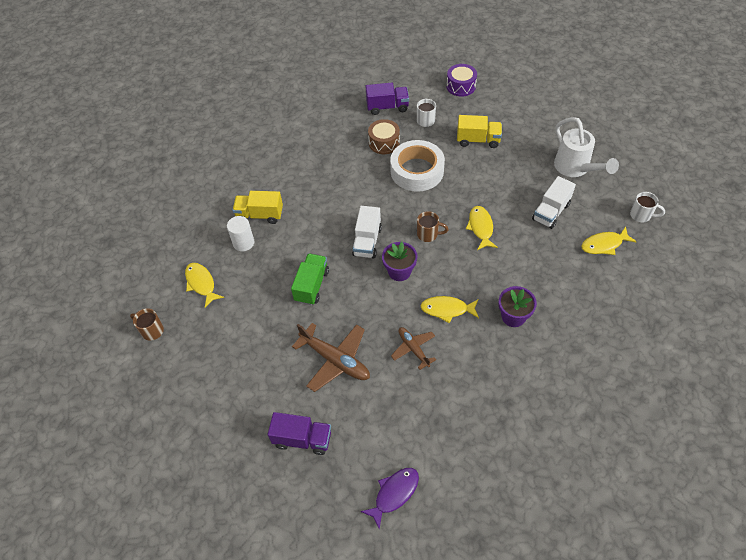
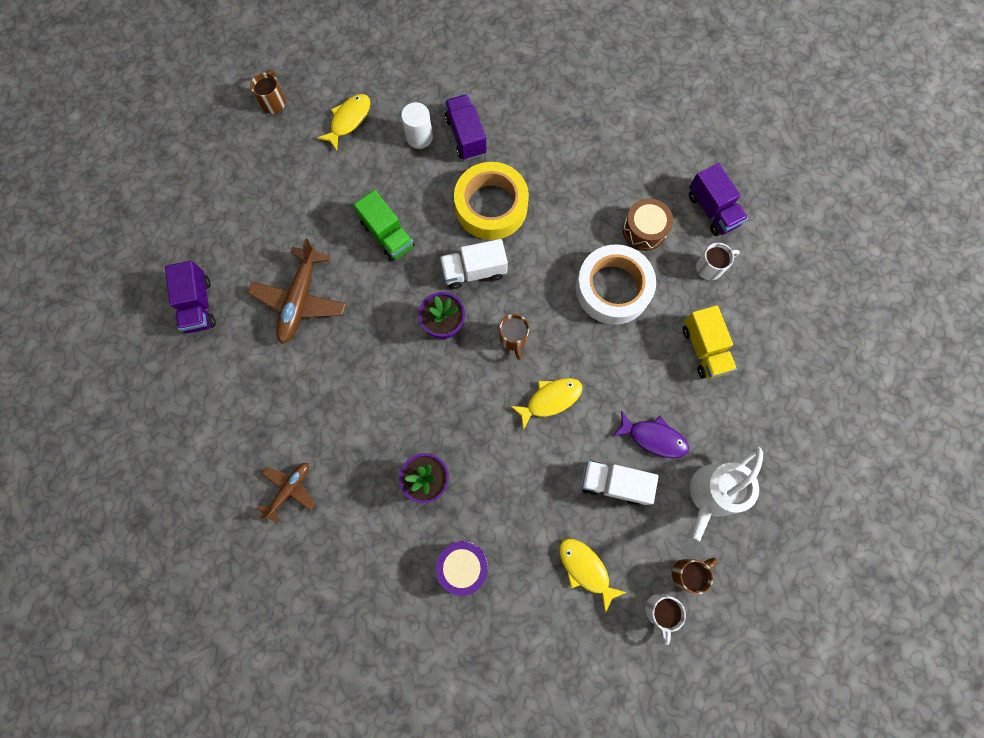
camera: 65 degrees right, 20 degrees up
yellow truck [232,191,283,224] -> purple truck [445,94,487,160]
green truck [291,253,329,305] -> green truck turned 60 degrees clockwise [354,190,415,262]
purple fish [360,468,419,530] -> purple fish moved to [612,411,689,458]
brown plane [391,327,436,370] -> brown plane moved to [257,463,315,524]
yellow fish [421,296,479,323] -> none
purple drum [446,64,477,97] -> purple drum moved to [436,541,488,596]
none -> yellow tape [454,162,529,240]
none -> brown mug [672,558,717,594]

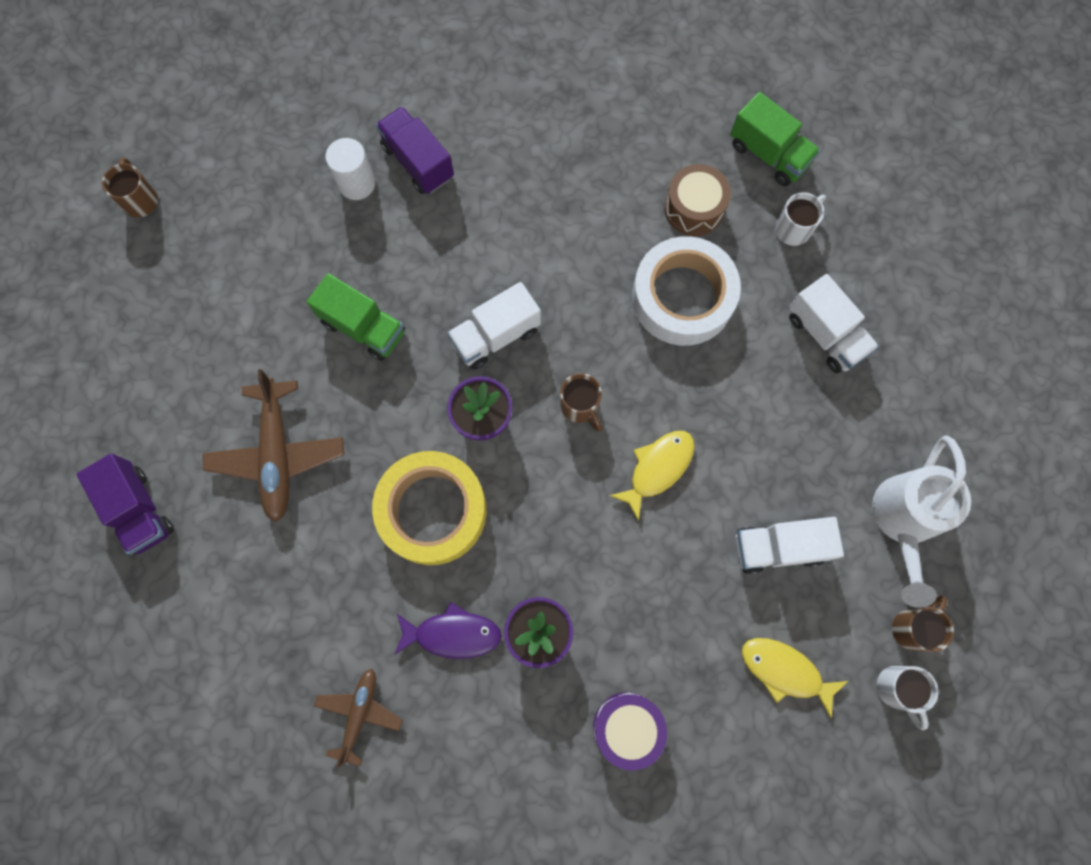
camera: 20 degrees left, 0 degrees up
yellow fish [317,94,370,150] -> none
yellow tape [454,162,529,240] -> yellow tape moved to [372,451,487,565]
purple fish [612,411,689,458] -> purple fish moved to [394,602,502,659]
yellow truck [683,305,737,379] -> white truck [789,274,879,373]
purple truck [689,163,748,236] -> green truck [730,92,820,186]

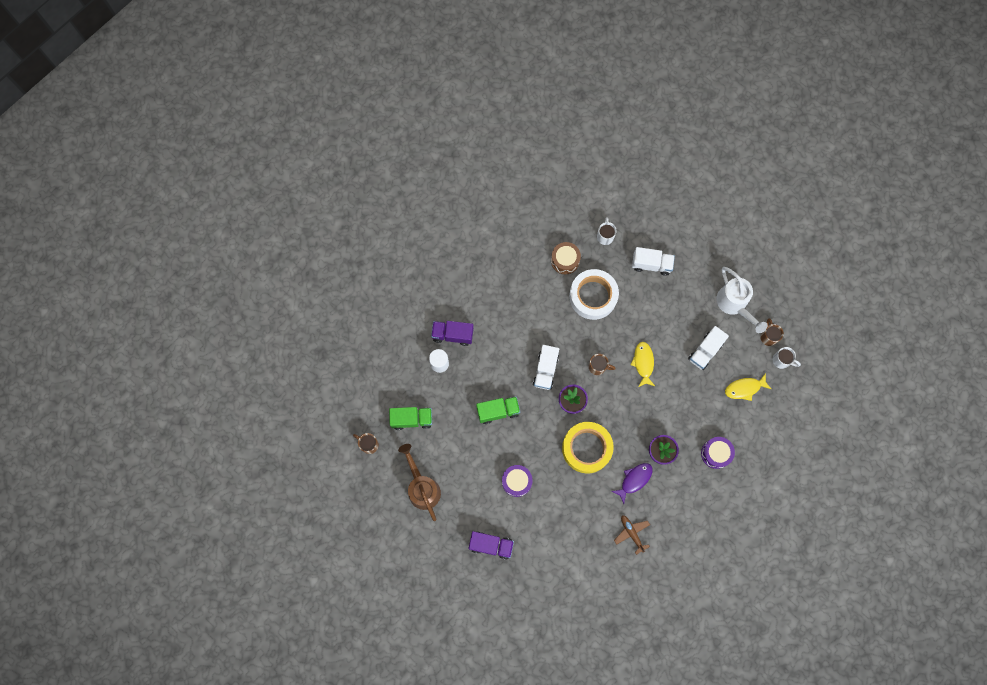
camera: 45 degrees left, 0 degrees up
brown plane [203,369,344,522] -> purple drum [502,465,533,497]
green truck [730,92,820,186] -> green truck moved to [389,407,432,430]
none -> brown watering can [398,444,441,521]

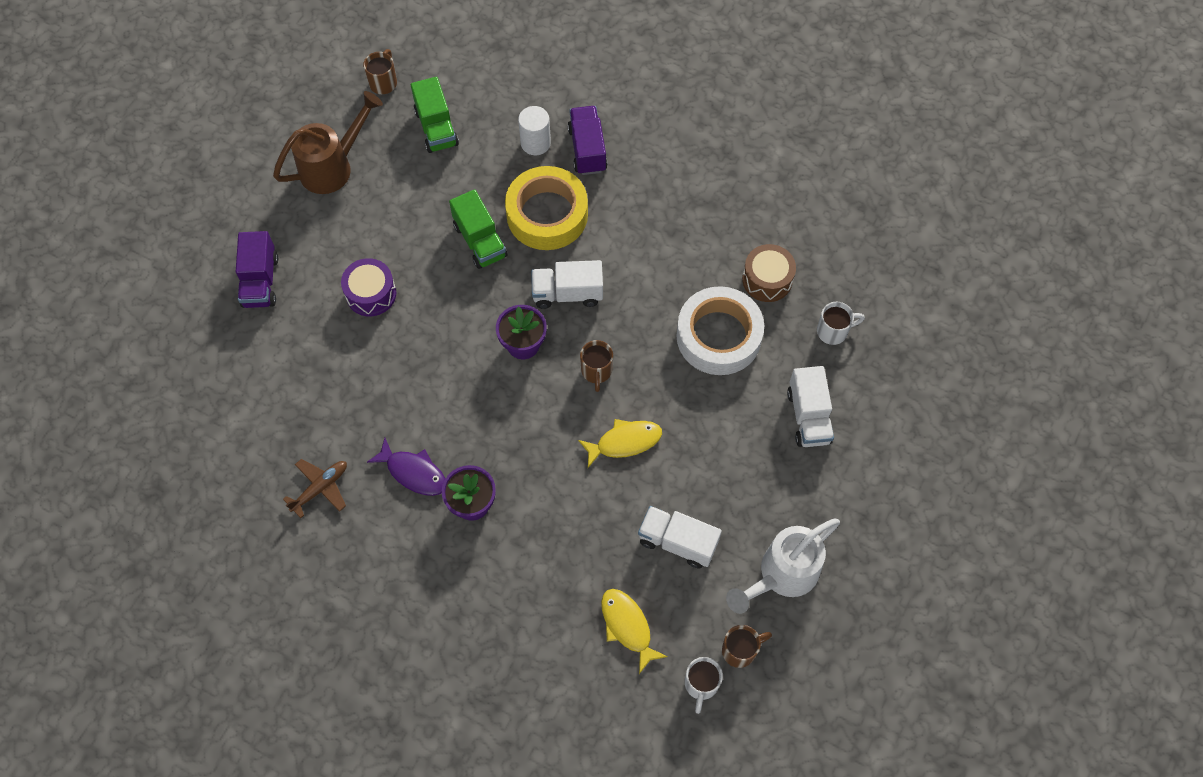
camera: 75 degrees right, 10 degrees down
yellow tape [562,422,614,474] -> yellow tape moved to [505,166,588,250]
purple drum [701,437,735,469] -> none

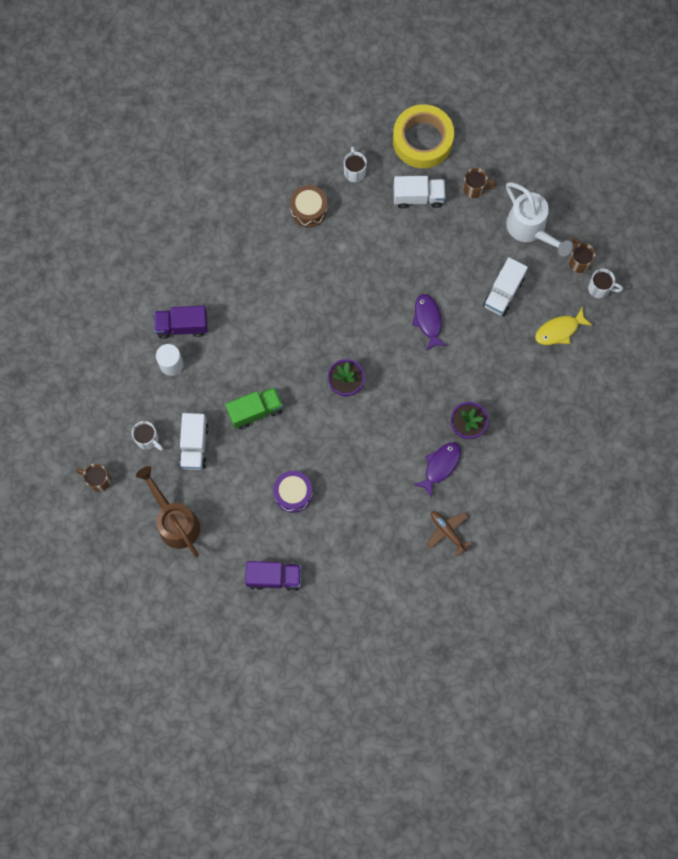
camera: 85 degrees left, 10 degrees up
green truck [411,77,459,153] -> white mug [132,421,163,451]
yellow tape [505,166,588,250] -> yellow tape moved to [393,104,454,168]
white truck [531,260,603,309] -> white truck moved to [179,413,209,470]
yellow fish [578,419,662,468] -> purple fish [412,294,447,351]
brown mug [580,340,613,392] -> brown mug moved to [463,168,497,198]
white tape [676,286,764,375] -> none

